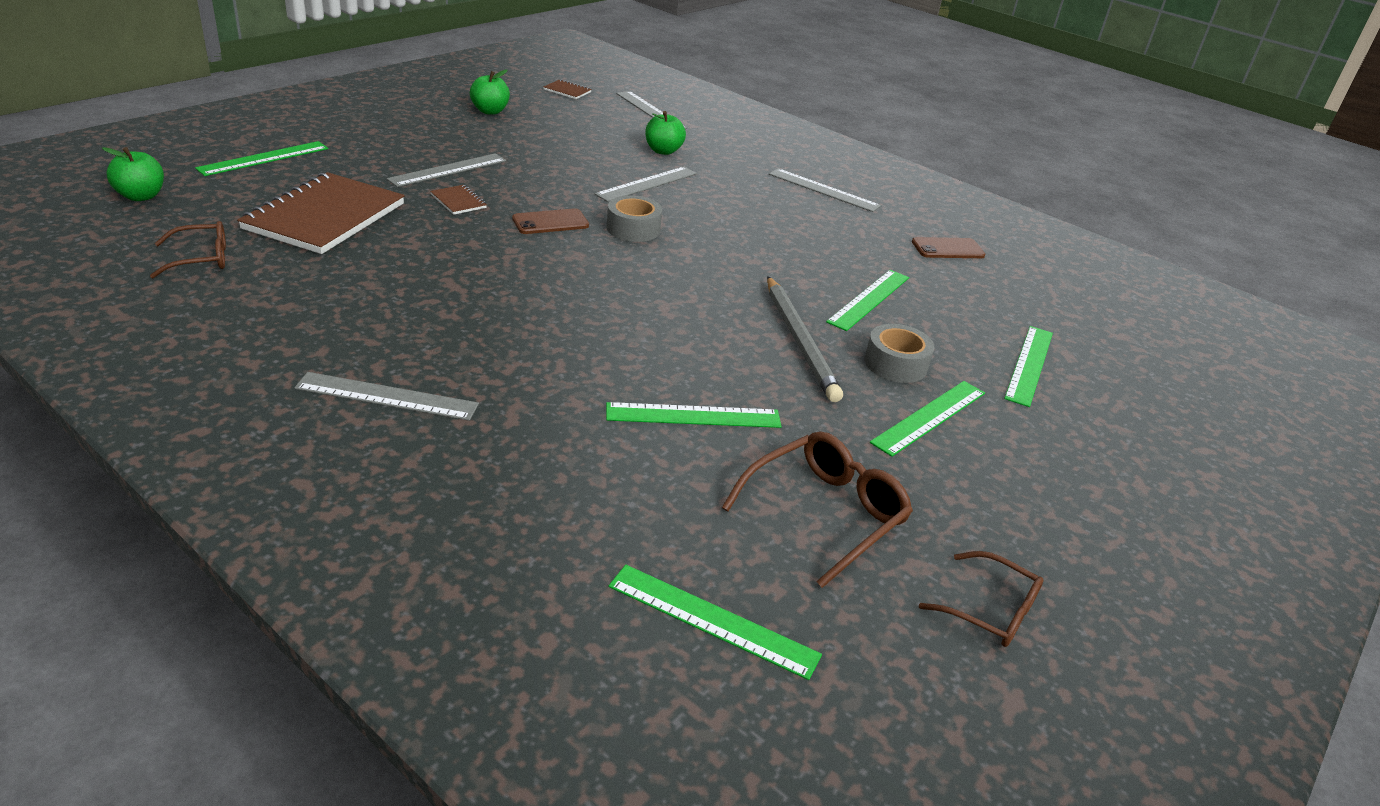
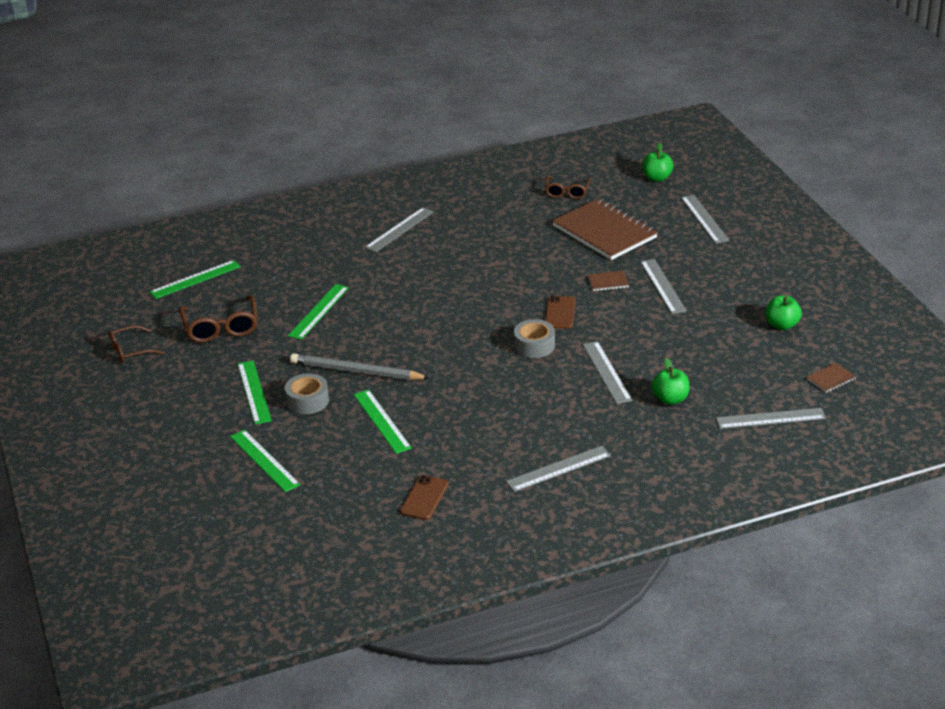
camera: 125 degrees right, 0 degrees up
green ruler [195,141,328,176] -> grey ruler [681,195,729,243]

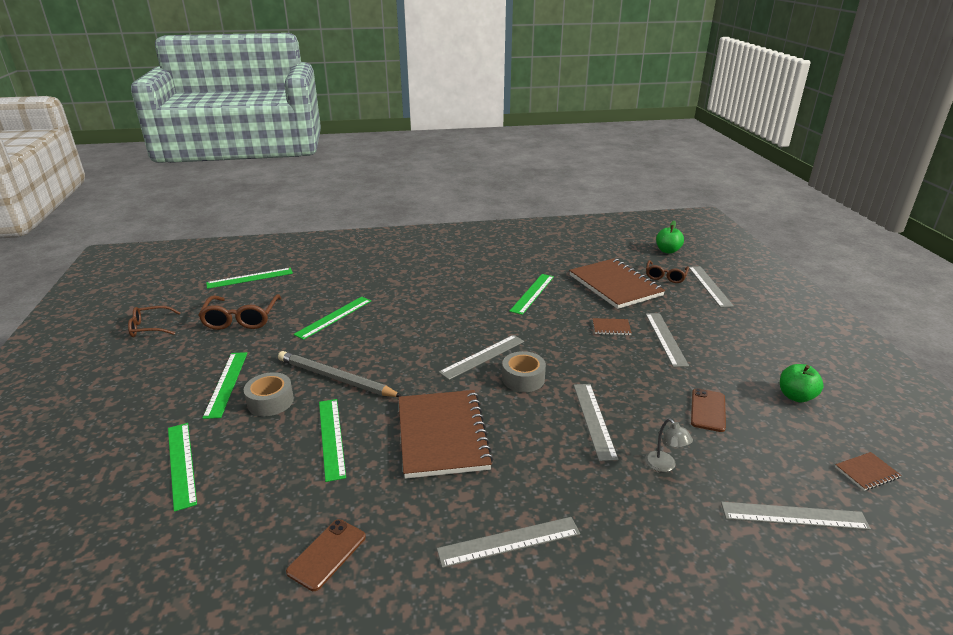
camera: 10 degrees right, 5 degrees down
grey ruler [365,207,434,252] -> grey ruler moved to [439,335,524,380]
brown glasses [545,176,591,199] -> brown glasses moved to [646,260,689,283]
brown phone [545,296,575,329] -> brown phone moved to [691,388,726,432]
green apple [652,358,689,405] -> grey lamp [645,418,693,472]
none -> brown notebook [398,390,493,479]
none -> green ruler [509,274,554,315]

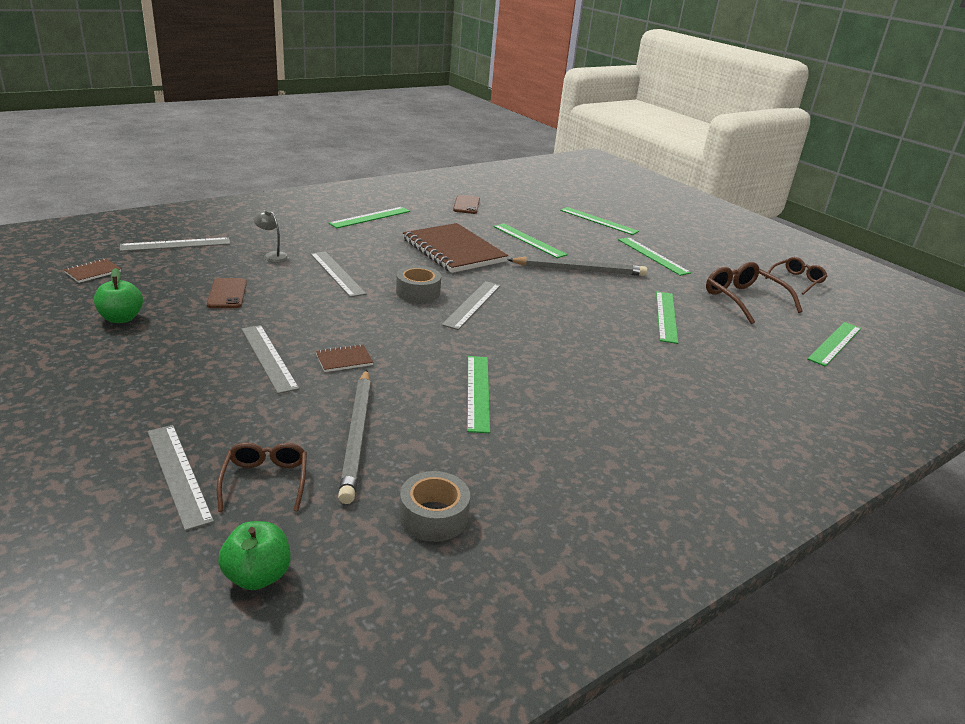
camera: 150 degrees right, 0 degrees up
grey tape [244,372,294,416] -> grey tape moved to [399,471,470,542]
grey ruler [437,517,580,568] -> green ruler [329,207,410,228]
brown notebook [569,258,665,309] -> grey pencil [338,370,371,504]

